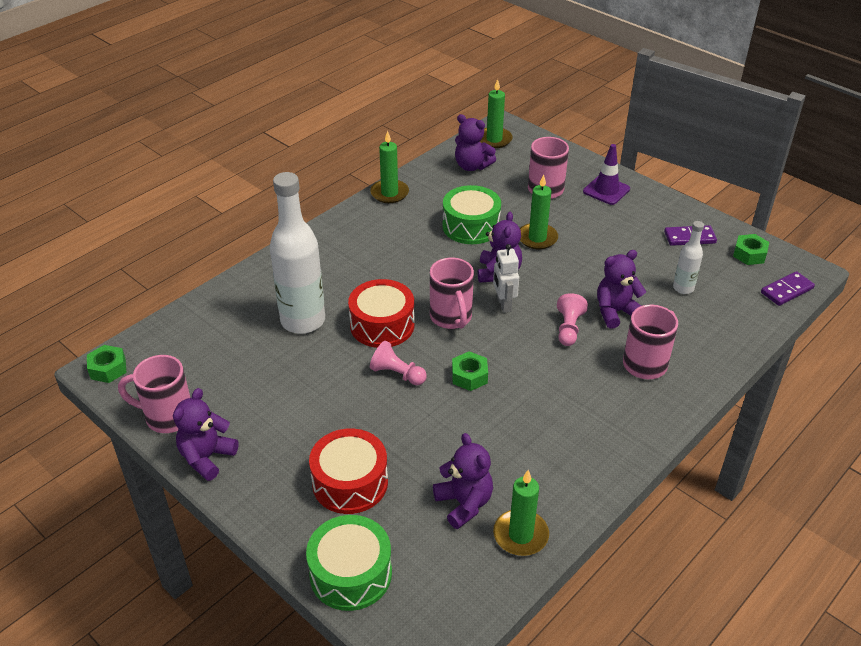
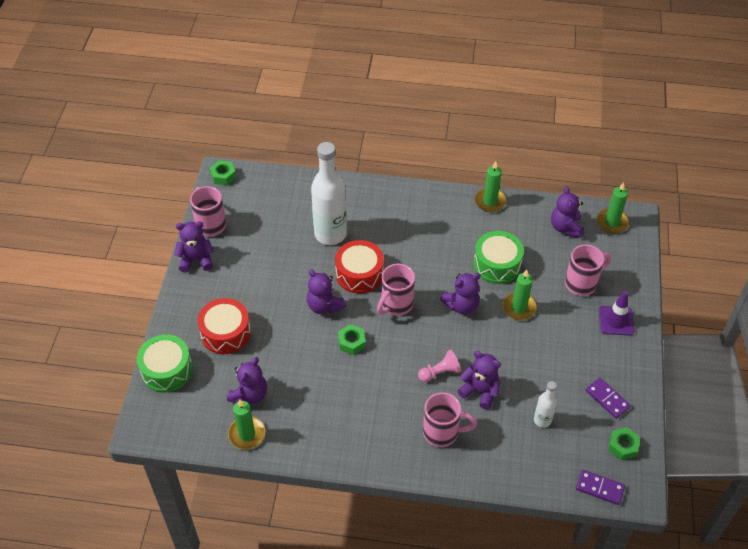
camera: 55 degrees right, 10 degrees up
pink pawn [370,341,427,385] -> purple teddy bear [307,269,346,314]
white robot [493,244,519,313] -> none

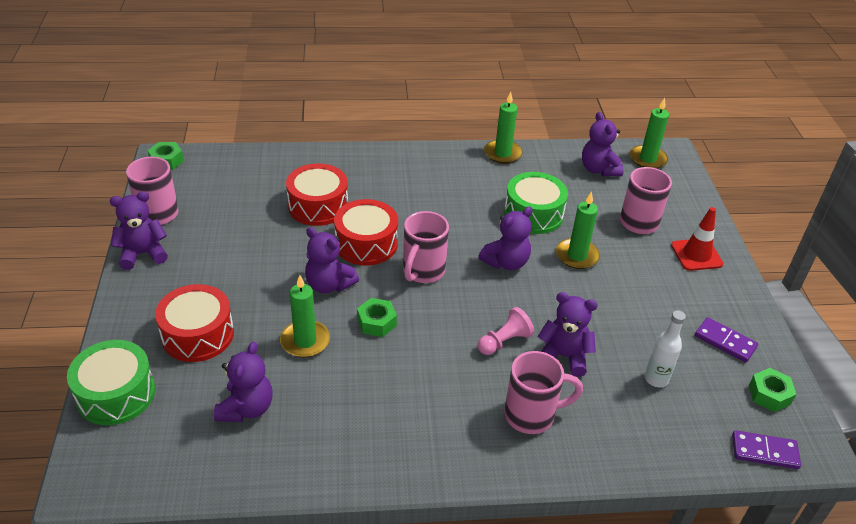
camera: 15 degrees left, 10 degrees down
green candle [228,399,265,449] -> green candle moved to [280,275,330,358]
white bottle [311,142,347,245] -> red drum [286,163,348,226]
purple traffic cone [599,291,635,335] -> red traffic cone [671,207,723,271]

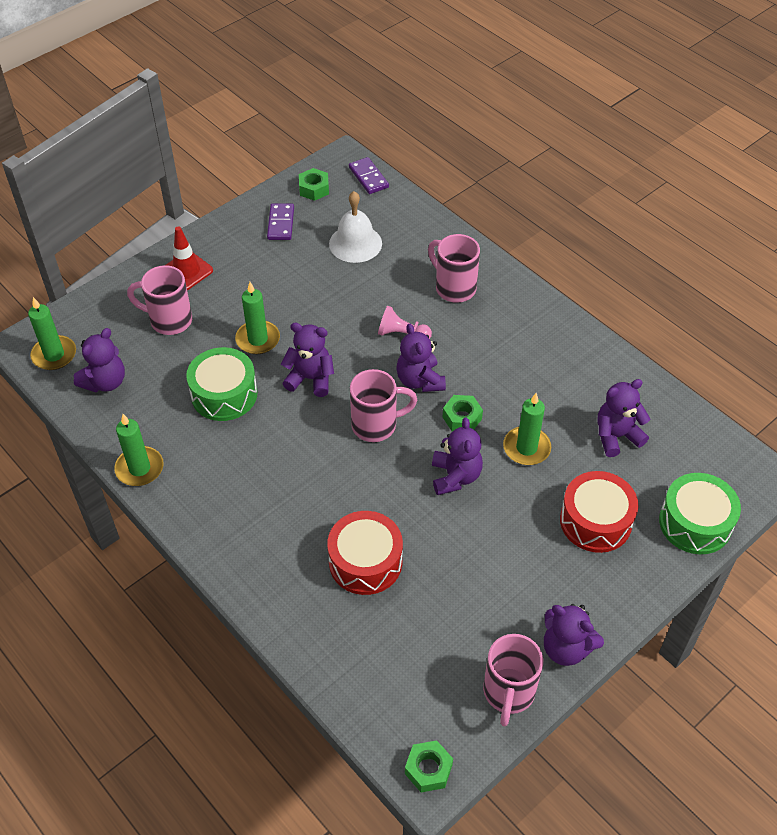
camera: 125 degrees left, 10 degrees up
red drum [334,199,398,265] -> none
purple teddy bear [537,292,598,377] -> purple teddy bear moved to [396,324,446,392]
white bottle [645,310,686,387] -> white bell [329,191,382,263]

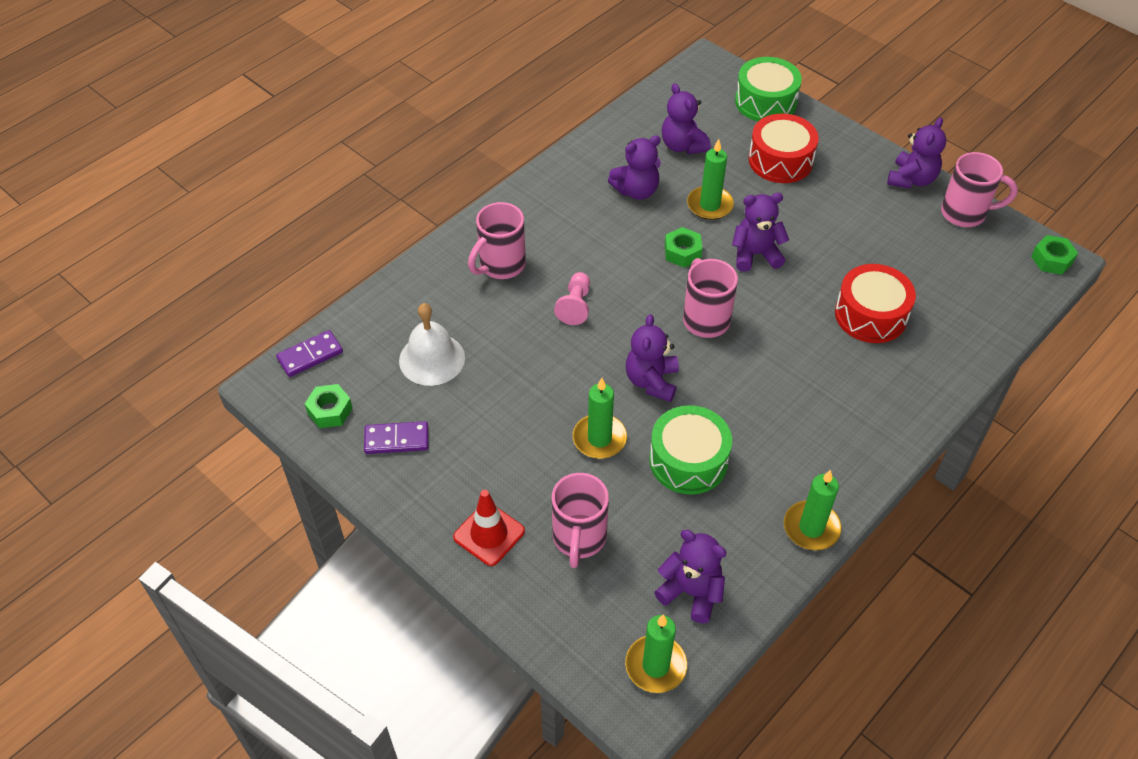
camera: 95 degrees left, 0 degrees up
purple teddy bear [396,324,446,392] -> purple teddy bear moved to [608,135,661,200]

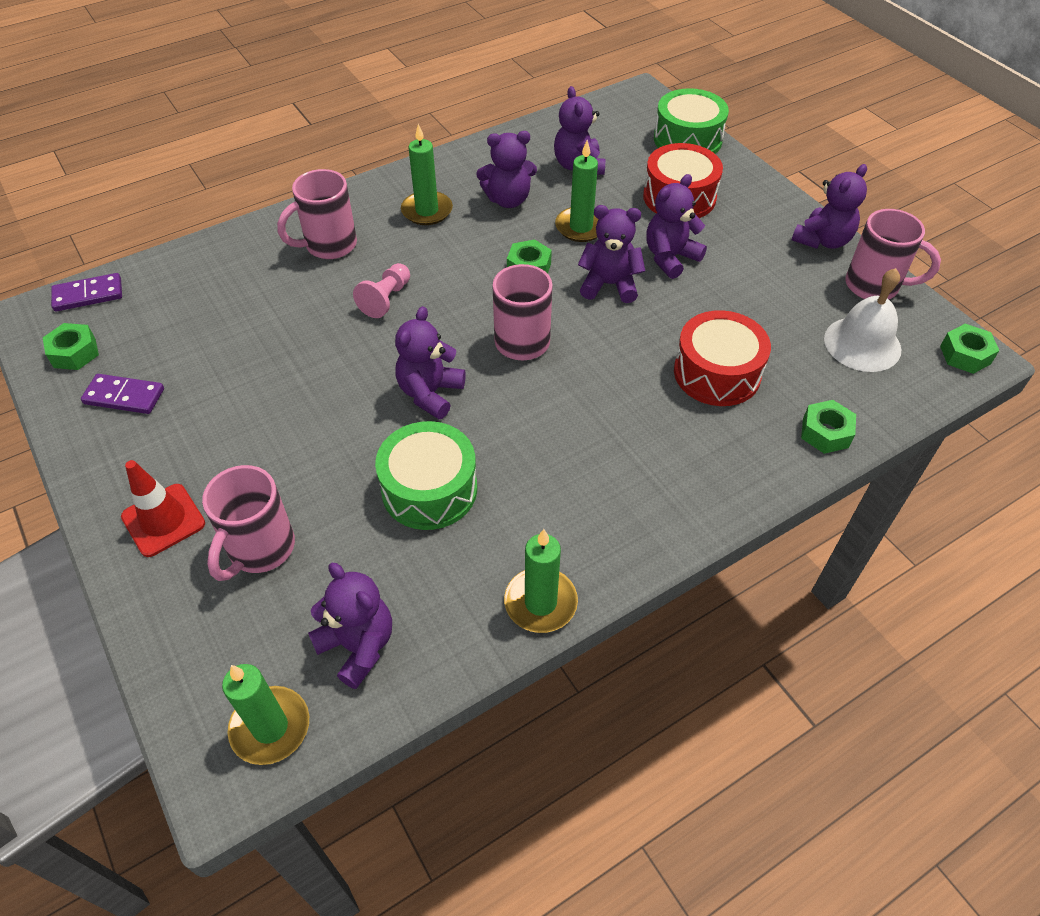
camera: 15 degrees right, 0 degrees up
white bell [399,303,465,386] -> white bell moved to [824,268,901,372]
green candle [573,378,627,458] -> green candle moved to [401,124,453,225]
none -> purple teddy bear [646,174,707,279]
none -> green nut [801,400,856,454]

